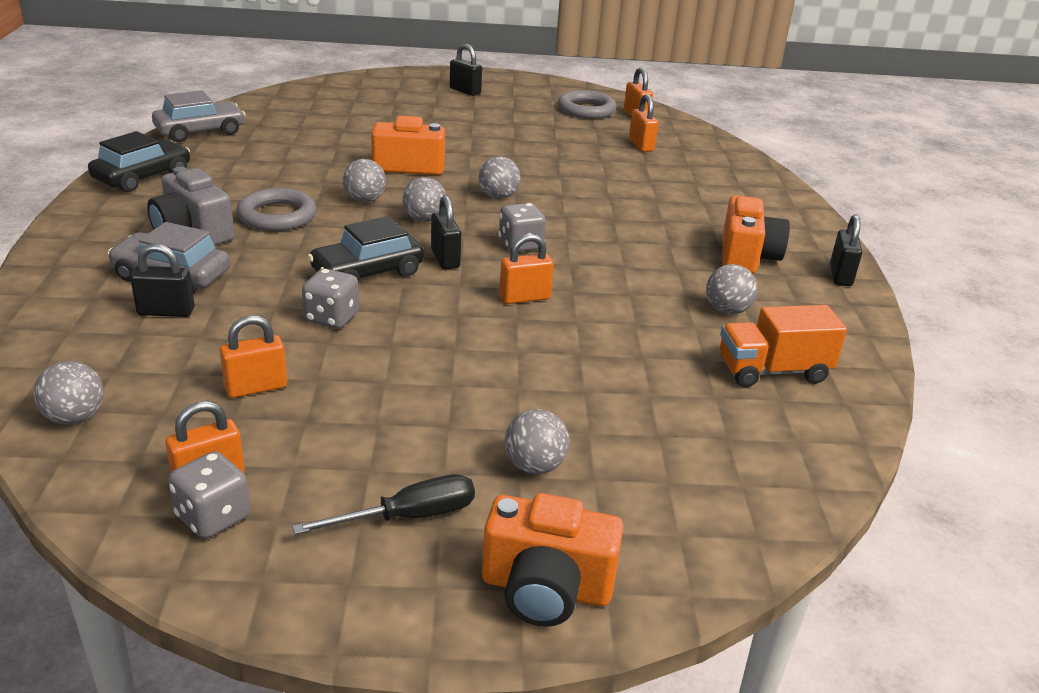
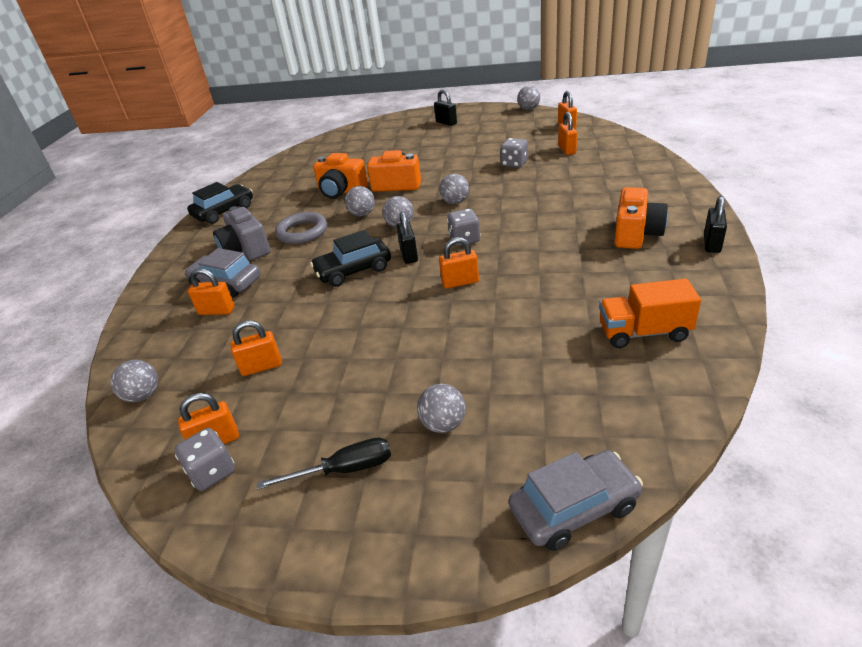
camera: 15 degrees right, 5 degrees up
black padlock [130,243,195,317] -> orange padlock [188,268,235,315]
grey car [152,90,246,142] -> grey car moved to [509,450,643,551]
grey dice [302,269,359,329] -> grey dice moved to [500,138,528,168]
orange camera [482,493,623,627] -> orange camera moved to [313,153,368,199]
grey ring [558,90,617,119] -> none
grey ball [706,264,758,315] -> grey ball moved to [517,86,540,110]

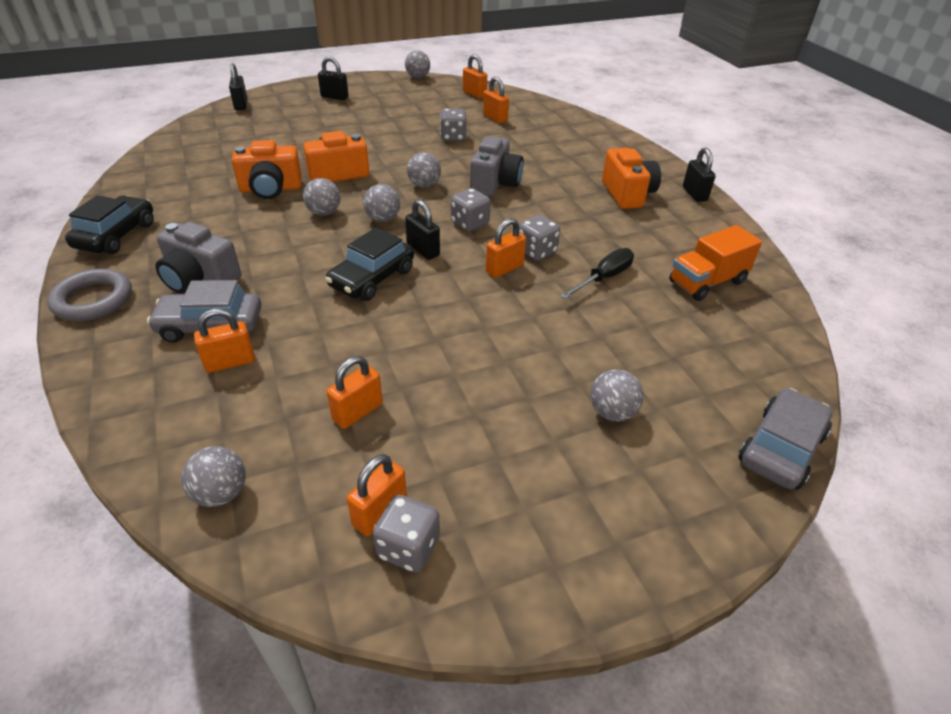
camera: 35 degrees left, 5 degrees up
black screwdriver [257,437,391,489] -> black screwdriver moved to [560,248,634,299]
grey ring [275,212,327,244] -> grey ring moved to [47,269,132,321]
none -> black padlock [229,63,247,110]
none -> grey camera [470,136,524,197]
none -> grey dice [519,215,560,261]

